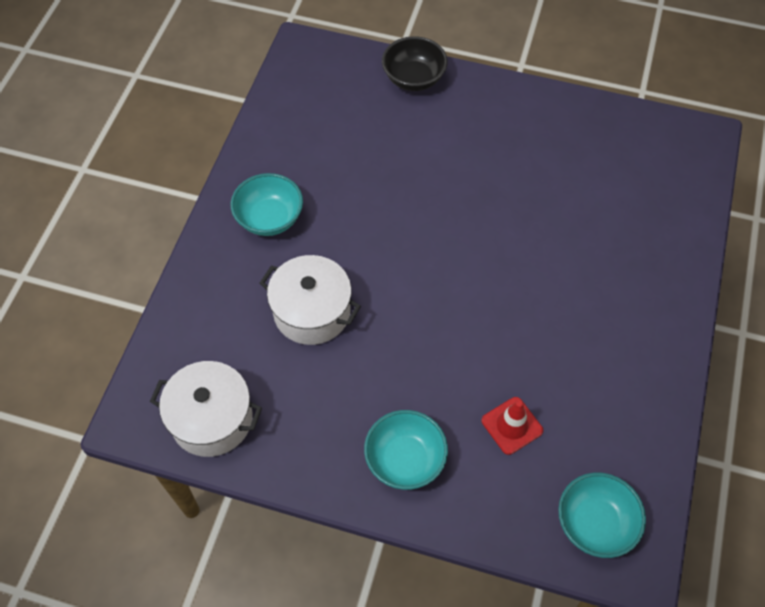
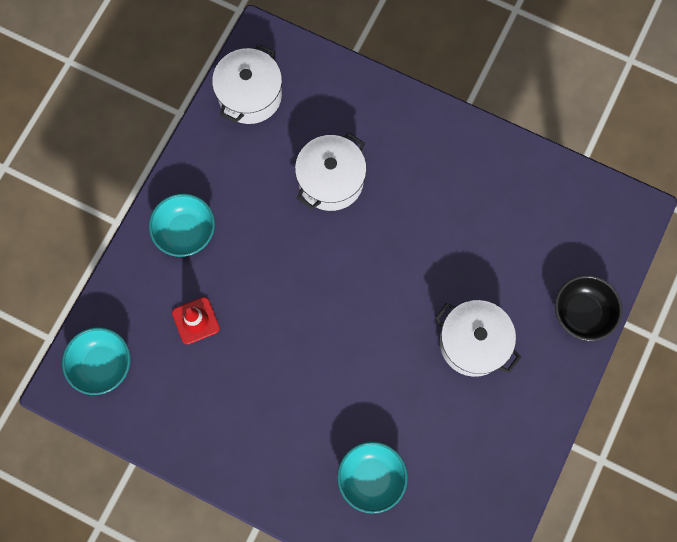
camera: 100 degrees right, 15 degrees up
turquoise bowl [231,173,303,236] -> turquoise bowl moved to [337,441,408,514]
none -> white pot [435,300,521,377]

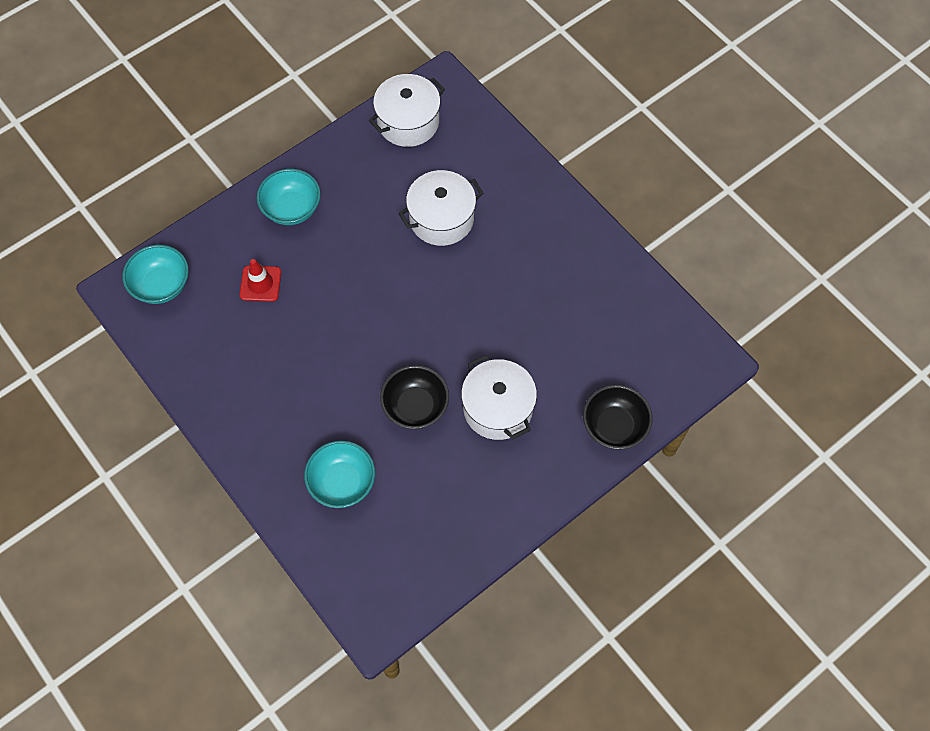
camera: 25 degrees right, 10 degrees down
none -> black bowl [380,365,449,429]

